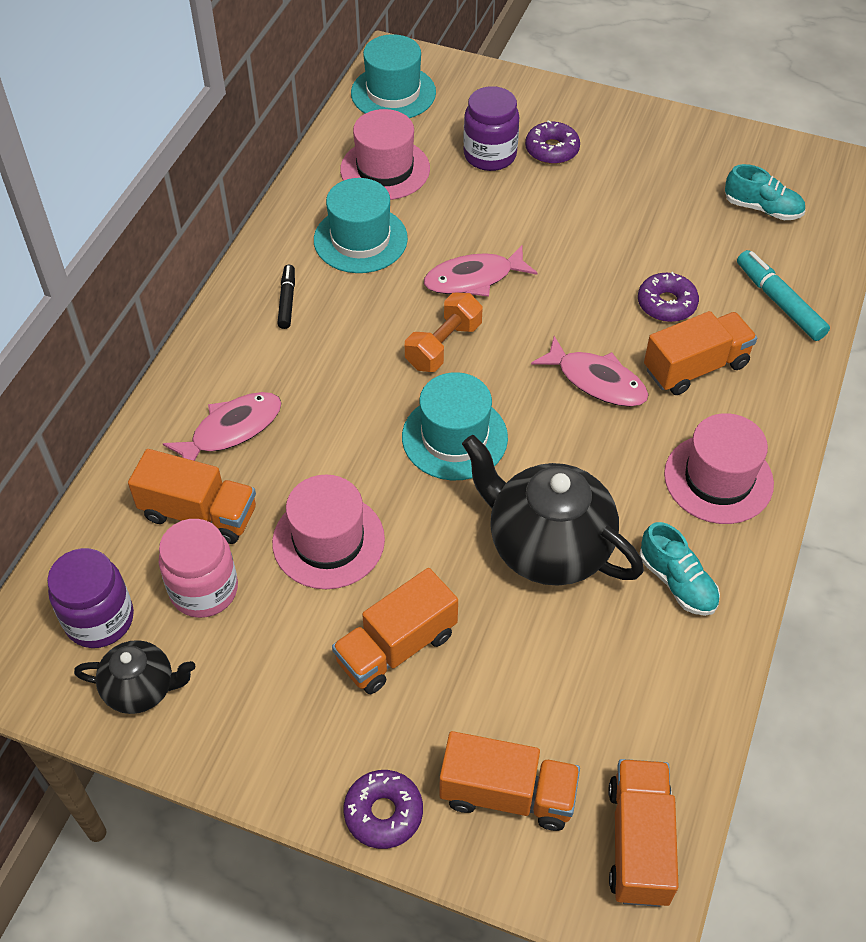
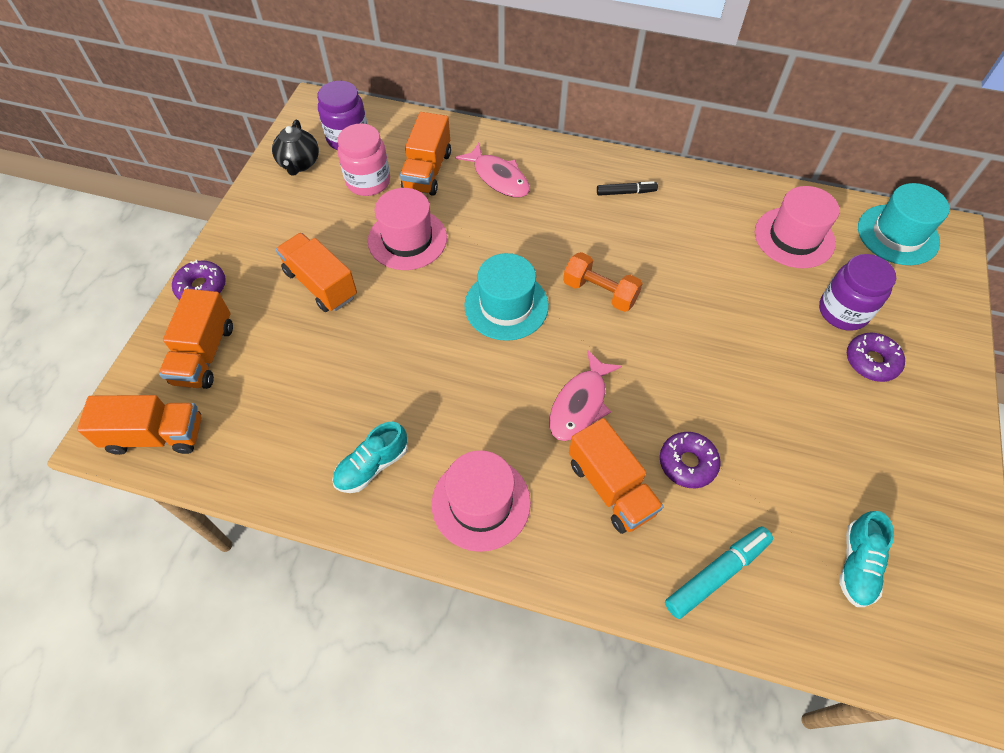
camera: 85 degrees right, 5 degrees up
turquoise hat [314,178,408,273] -> none
pink fish [424,245,537,297] -> none
black teapot [462,435,644,586] -> none

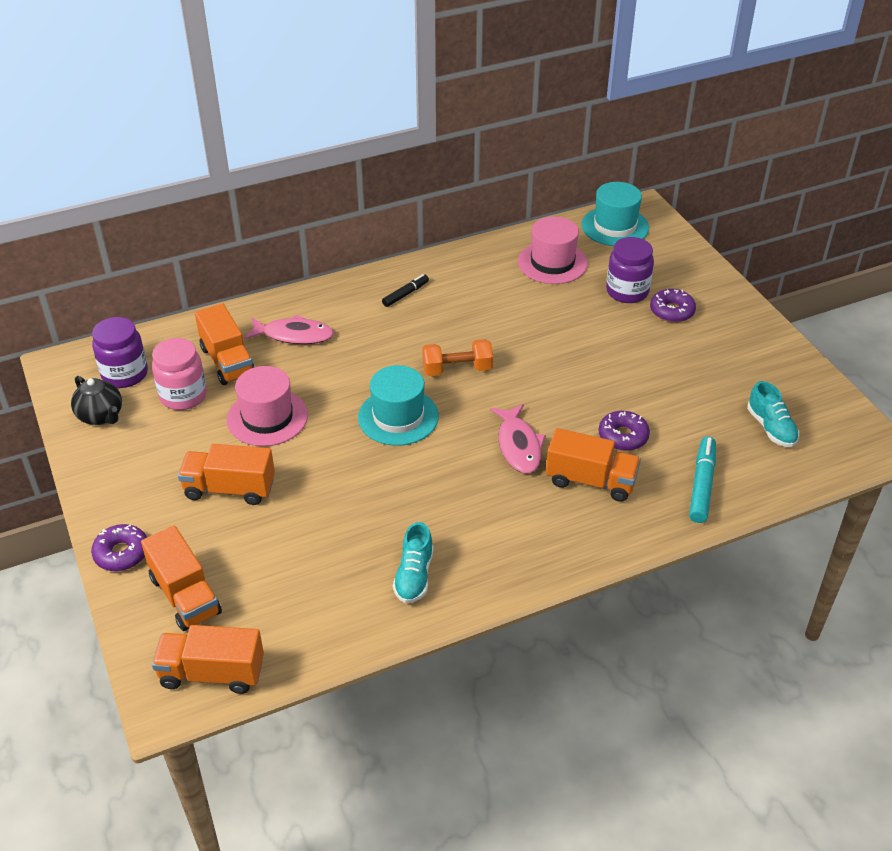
camera: 40 degrees left, 15 degrees down
orange truck [77,395,201,455] -> orange truck turned 135 degrees counterclockwise [152,625,264,694]
pink hat [432,450,531,552] -> none

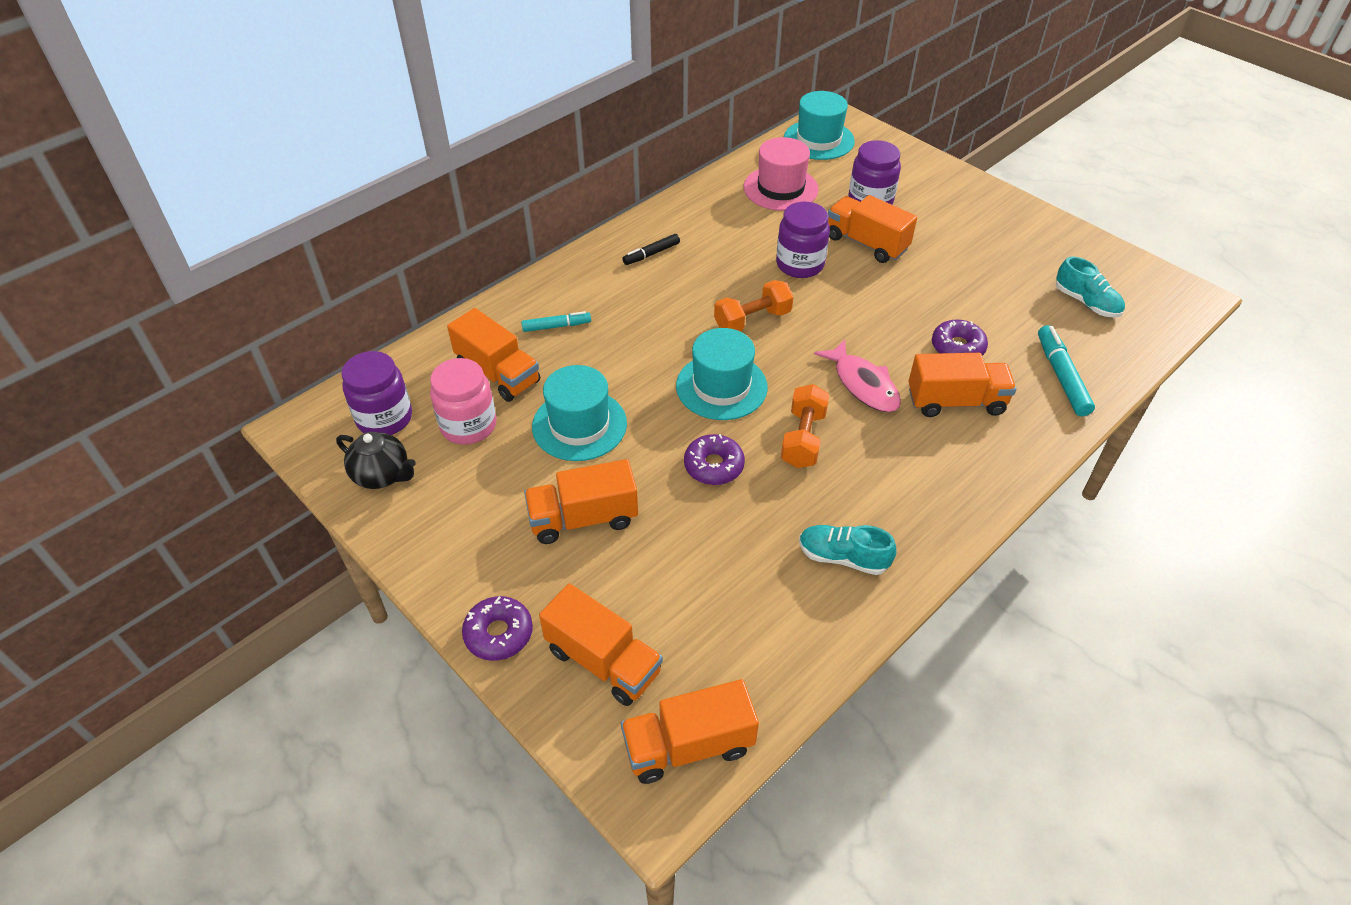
camera: 20 degrees left, 5 degrees up
pink hat [227,366,308,446] -> turquoise hat [532,365,627,461]
pink fish [244,314,334,344] -> turquoise marker [521,311,591,332]
black marker [382,274,429,307] -> black marker turned 150 degrees counterclockwise [622,234,680,265]
turquoise shoe [393,522,434,603] -> turquoise shoe turned 120 degrees clockwise [799,525,896,575]
purple donut [650,289,696,323] -> purple donut moved to [684,434,745,485]
none -> purple jar [776,202,830,278]
none -> orange dumbbell [781,384,829,468]
none -> orange truck [828,195,917,263]

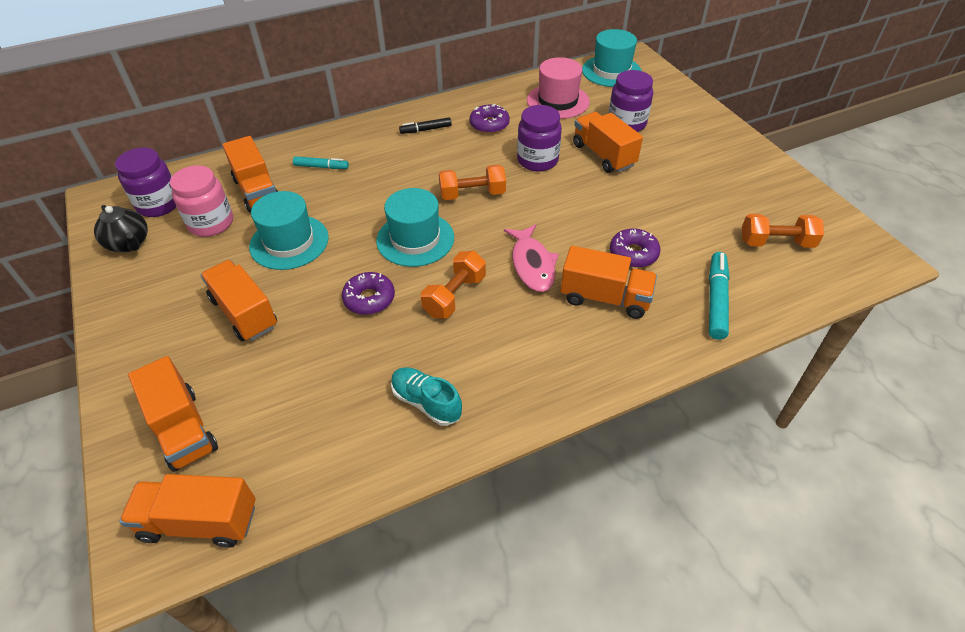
camera: 20 degrees right, 0 degrees up
purple donut [462,596,533,661] -> purple donut moved to [469,104,510,134]
orange truck [524,459,638,544] -> orange truck turned 45 degrees clockwise [200,260,277,341]
turquoise shoe [1056,257,1125,318] -> orange dumbbell [742,214,824,248]

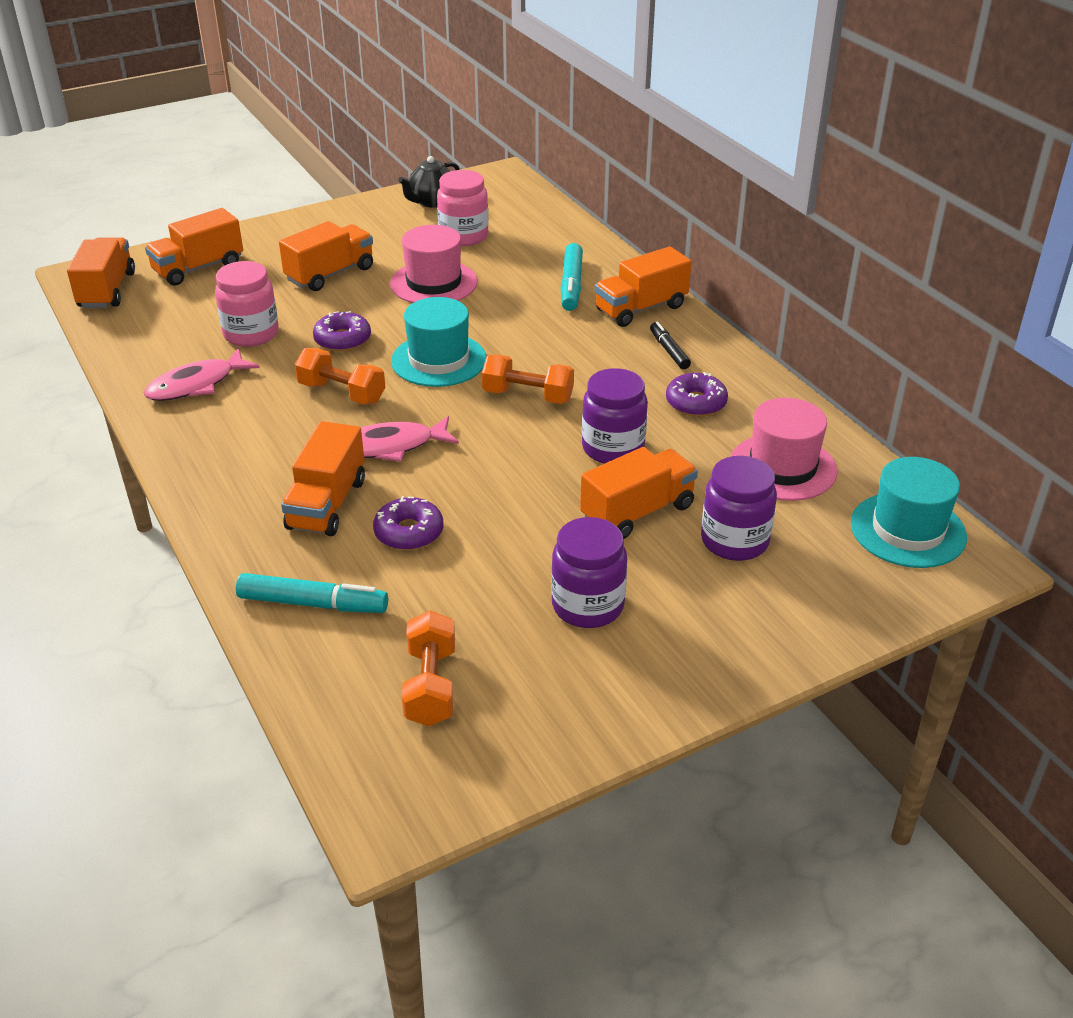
camera: 85 degrees right, 10 degrees down
purple jar [115,148,176,217] -> purple jar moved to [551,517,627,628]
orange truck [222,136,278,213] -> orange truck moved to [595,246,691,327]
turquoise hat [249,191,329,270] -> pink hat [390,225,478,303]
turquoise marker [293,156,349,169] -> turquoise marker [561,243,583,311], size x1.57
turquoise shoe [391,367,462,426] -> pink fish [144,348,259,401]
orange dumbbell [439,165,506,200] -> orange dumbbell turned 60 degrees counterclockwise [482,354,574,404]
none -> pink jar [215,261,279,347]

